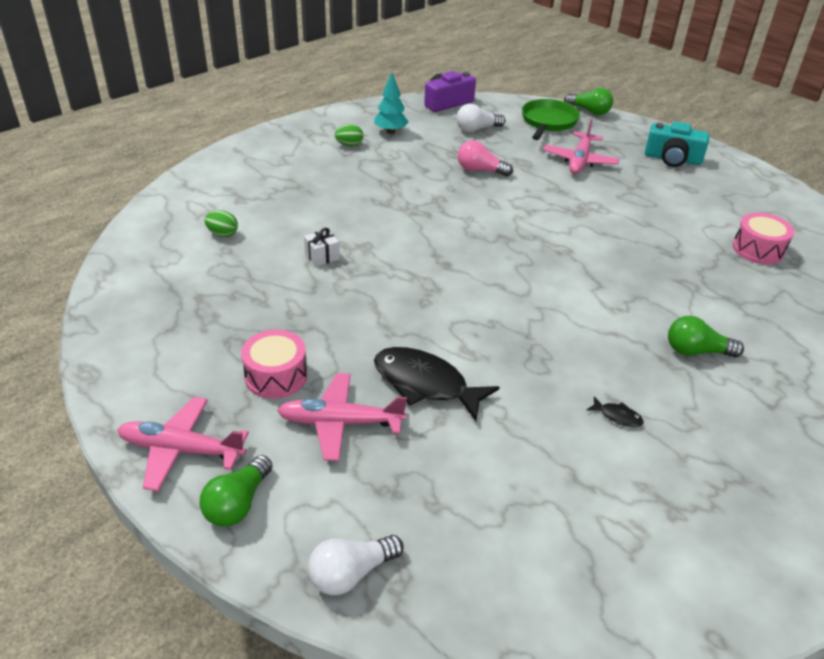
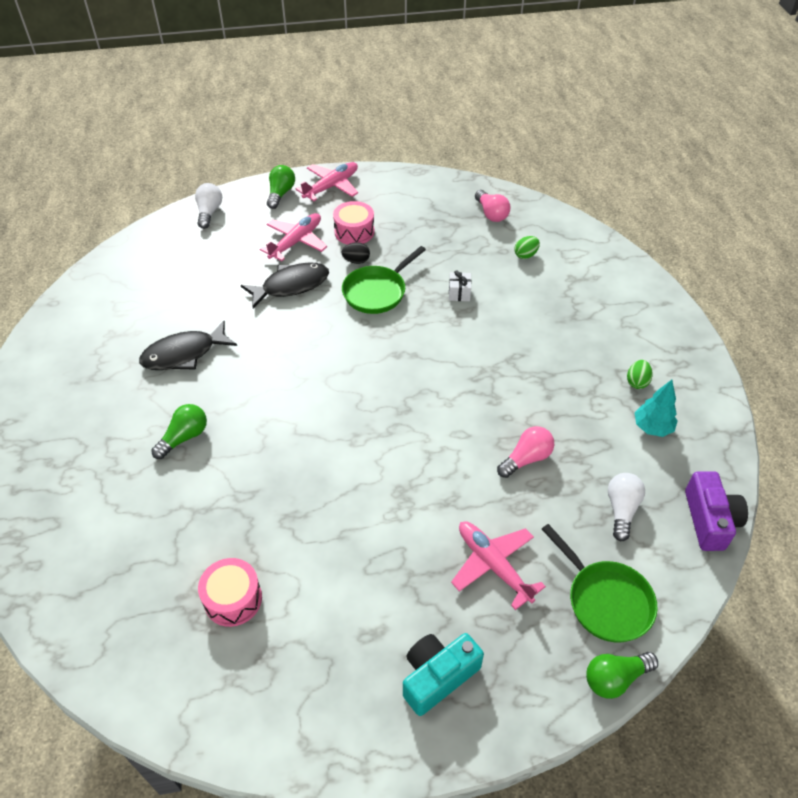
camera: 125 degrees right, 10 degrees up
green light bulb [199,455,273,527] -> green light bulb turned 45 degrees clockwise [267,165,295,209]
black fish [586,396,644,427] -> black fish [139,321,237,370], size x2.38
none -> black egg [342,242,370,264]
none -> green pan [342,246,426,314]
none -> pink light bulb [475,190,511,222]

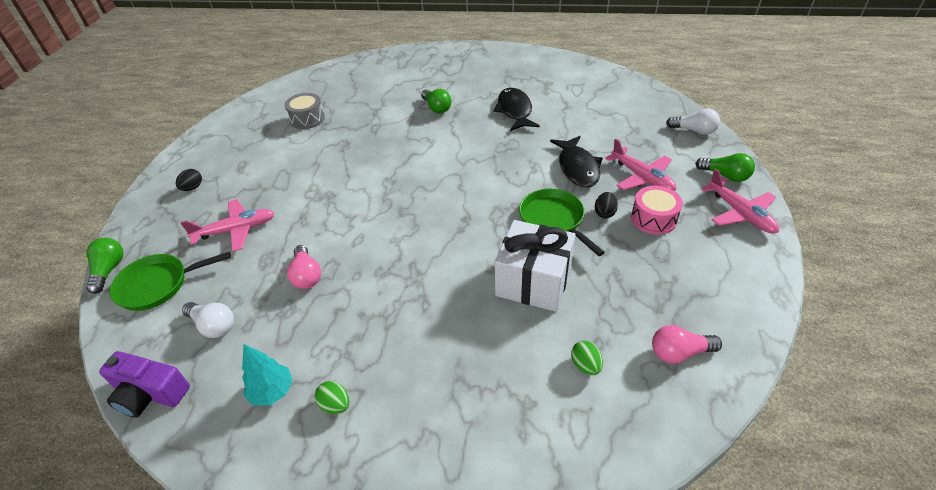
camera: 110 degrees right, 5 degrees down
pink drum [198,558,262,627] -> grey drum [285,93,325,129]
turquoise camera [403,633,484,716] -> black egg [176,169,202,191]
white gift [449,270,472,301] -> white gift [495,220,576,312], size x2.49

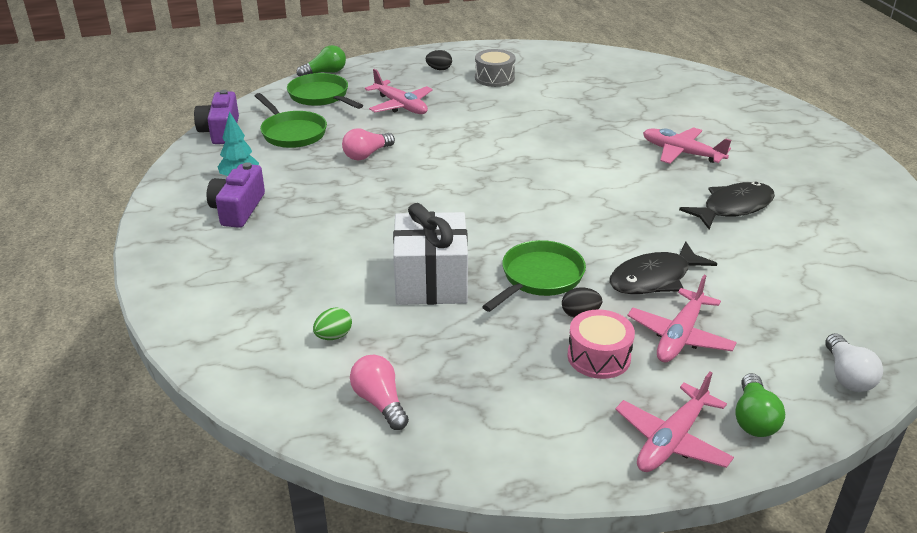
camera: 65 degrees right, 10 degrees down
white light bulb [182,302,234,338] -> green pan [255,93,327,148]
grey drum [285,93,325,129] -> grey drum moved to [475,49,515,87]
green egg [314,381,349,414] -> purple camera [207,162,265,228]
green light bulb [421,89,452,113] -> pink plane [643,127,731,164]

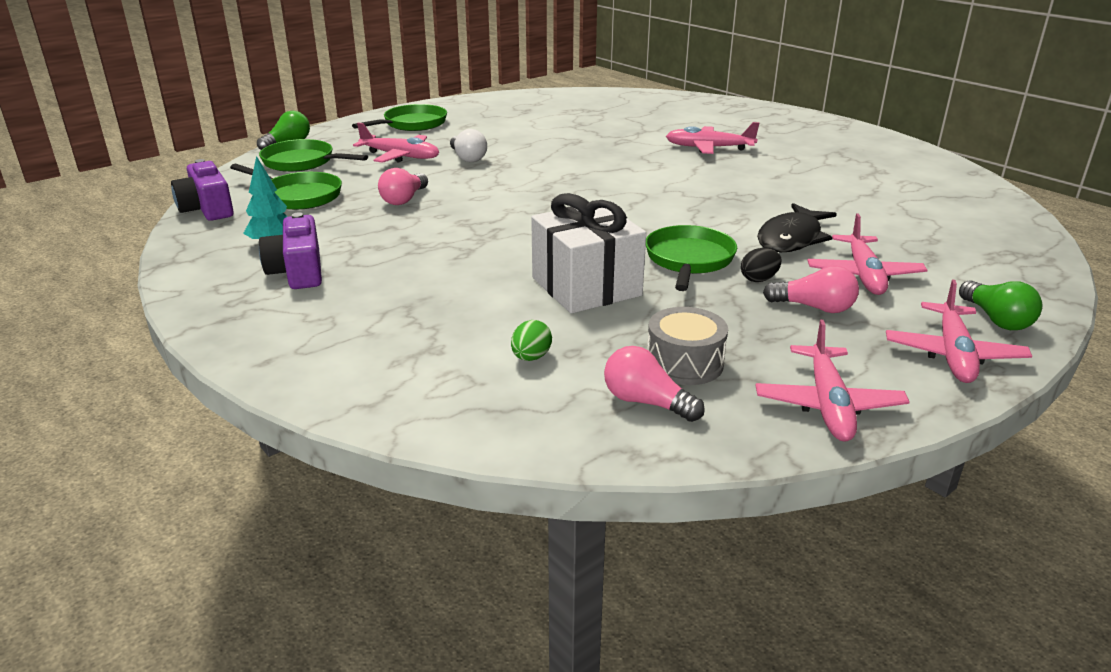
camera: 25 degrees left, 5 degrees down
black egg [426,50,452,70] -> green pan [352,104,447,131]
grey drum [475,49,515,87] -> grey drum moved to [647,307,728,385]
pink drum [567,309,635,379] -> pink light bulb [763,266,859,313]
black fish [679,182,775,229] -> none
white light bulb [825,333,883,392] -> white light bulb moved to [450,129,487,162]
none -> pink plane [755,320,909,442]

